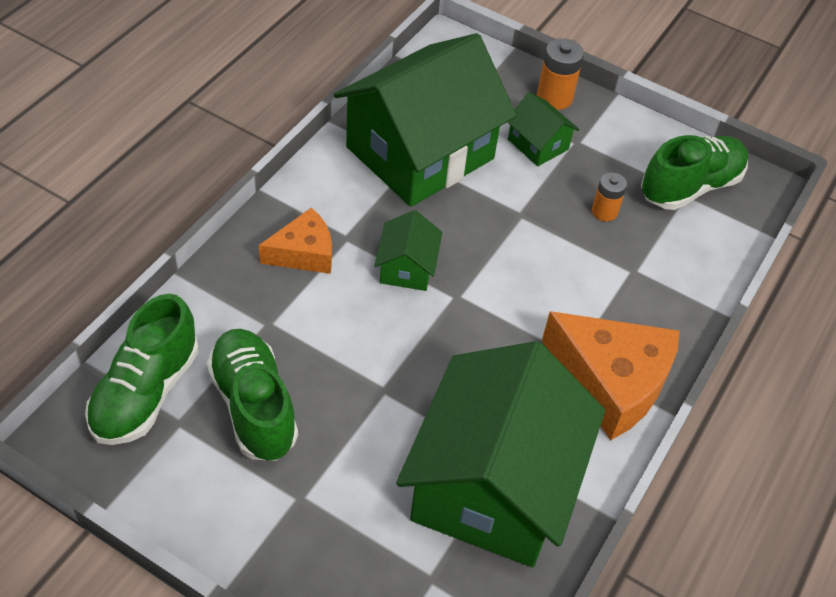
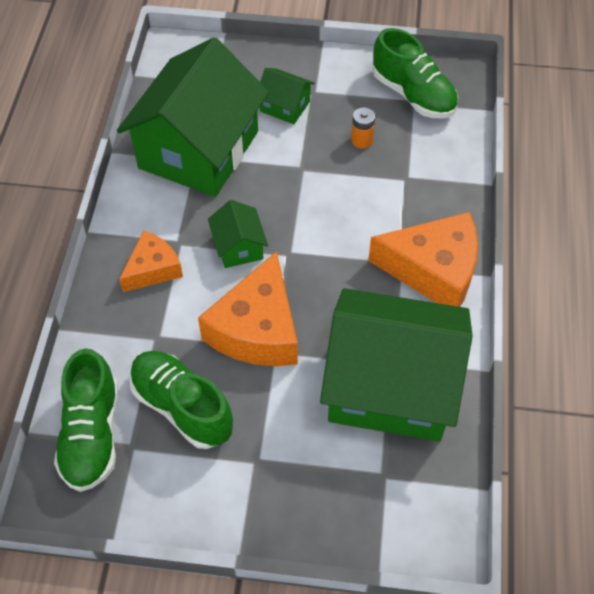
camera: 20 degrees left, 5 degrees up
green house [396,341,605,567] -> green house turned 75 degrees counterclockwise [320,288,473,441]
orange battery [537,38,584,110] -> none
green shoe [641,135,748,210] -> green shoe turned 105 degrees clockwise [373,28,458,118]
none -> orange cheese [198,251,298,366]

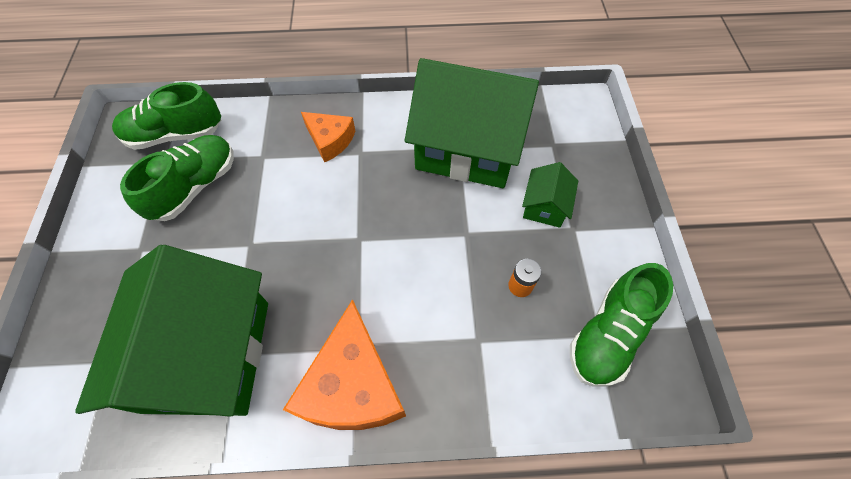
camera: 80 degrees right, 5 degrees up
orange cheese [198,251,298,366] -> none
green house [208,200,268,268] -> none

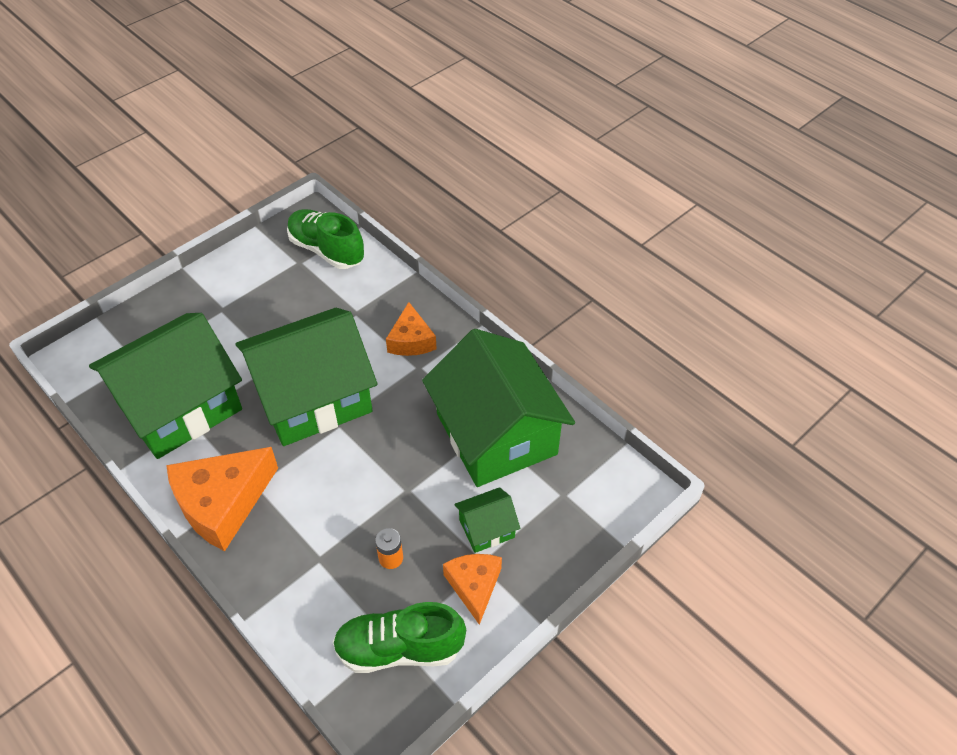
camera: 50 degrees right, 10 degrees down
green shoe [120,135,234,221] -> none
none -> green house [236,308,377,446]
none -> orange cheese [443,554,502,625]

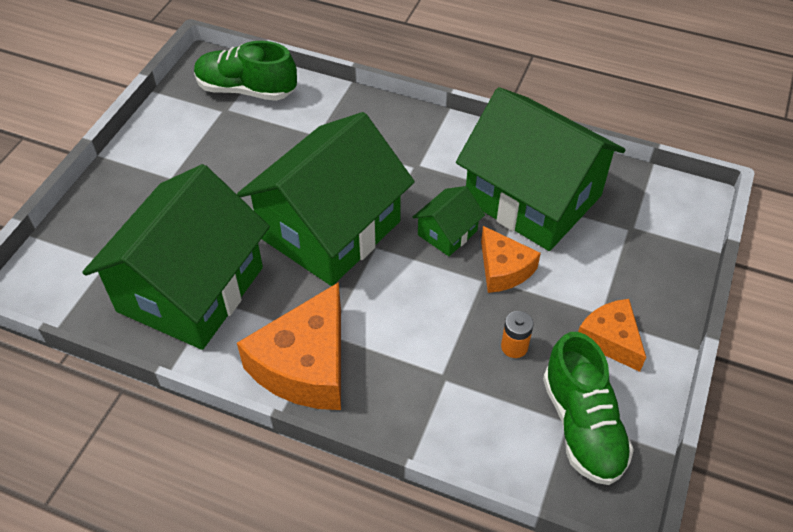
camera: 25 degrees left, 0 degrees up
green shoe [333,602,466,673] -> green shoe turned 75 degrees counterclockwise [543,332,634,485]
orange cheese [386,302,437,356] -> orange cheese moved to [481,226,541,293]
green house [454,487,520,553] -> green house moved to [413,186,485,256]

